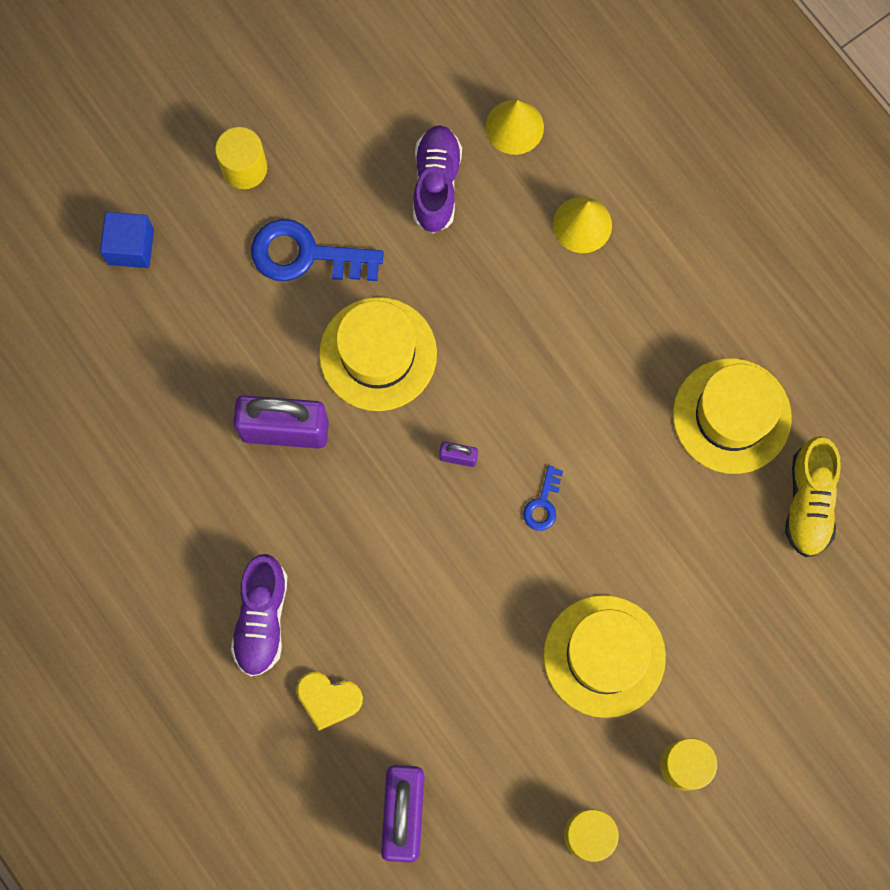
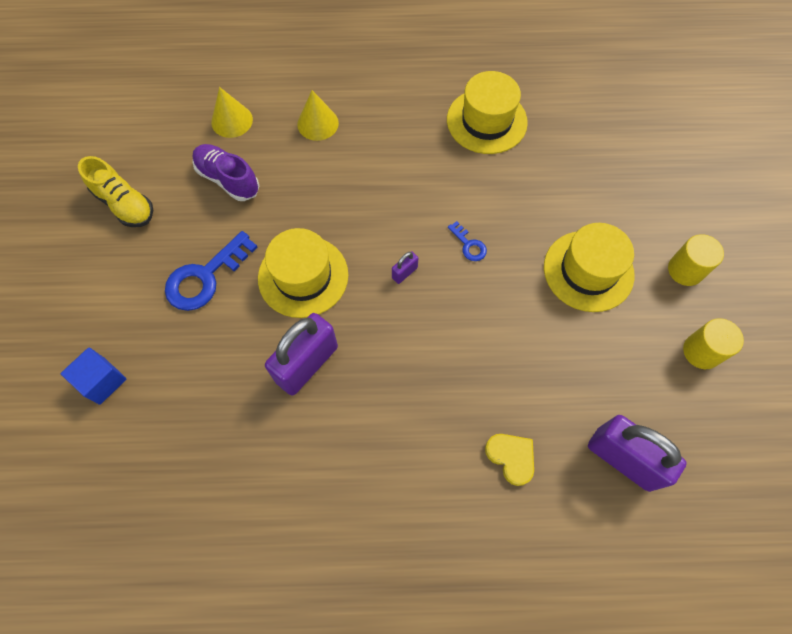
camera: 55 degrees left, 10 degrees down
yellow cylinder [215,127,267,189] -> none
purple shoe [231,554,287,676] -> none
yellow heart [296,672,363,731] -> yellow heart turned 90 degrees counterclockwise [485,434,534,486]
yellow shoe [785,436,841,557] -> yellow shoe moved to [78,156,153,227]

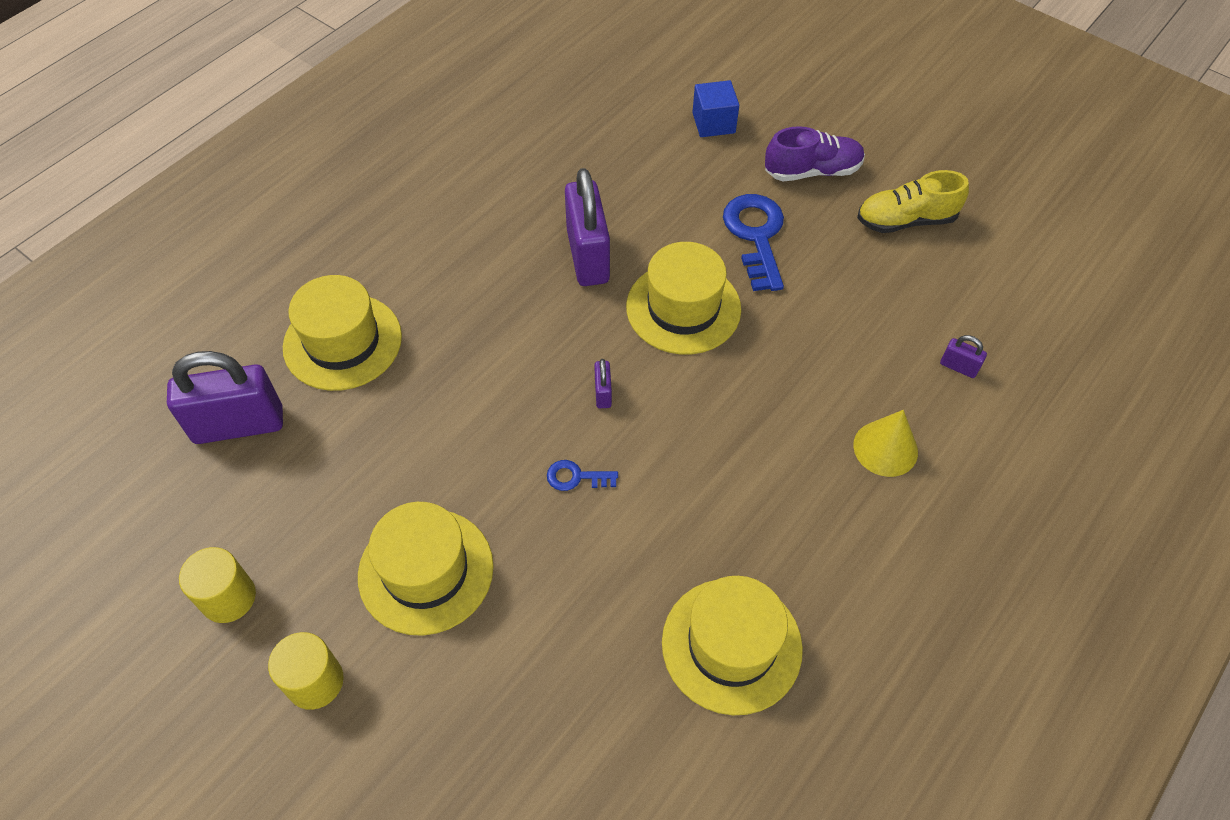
camera: 130 degrees right, 10 degrees down
purple shoe [192,144,260,201] -> purple shoe moved to [765,126,865,181]
yellow cone [211,87,253,138] -> purple padlock [940,335,987,378]
yellow heart [485,434,534,486] -> yellow hat [283,275,402,391]

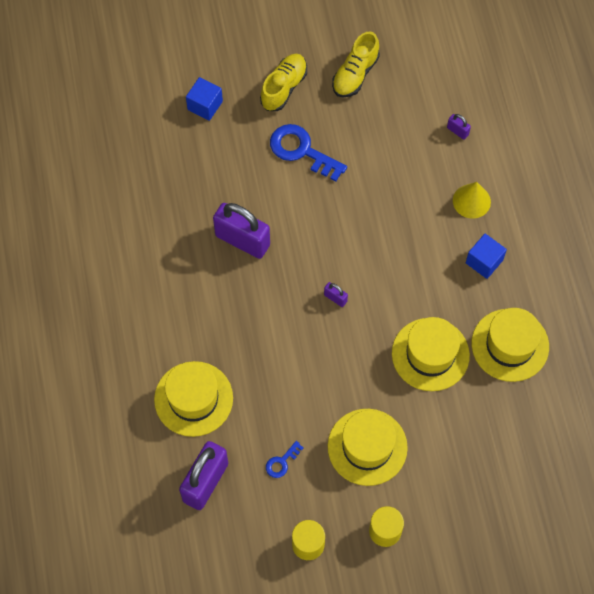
camera: 50 degrees left, 10 degrees up
blue key [547,460,618,491] -> blue key moved to [266,441,303,478]
yellow hat [626,242,741,355] -> yellow hat moved to [392,317,470,391]
purple shoe [765,126,865,181] -> yellow shoe [260,54,307,111]
purple padlock [940,335,987,378] -> purple padlock turned 60 degrees clockwise [447,114,471,140]
none -> blue cube [466,234,507,279]

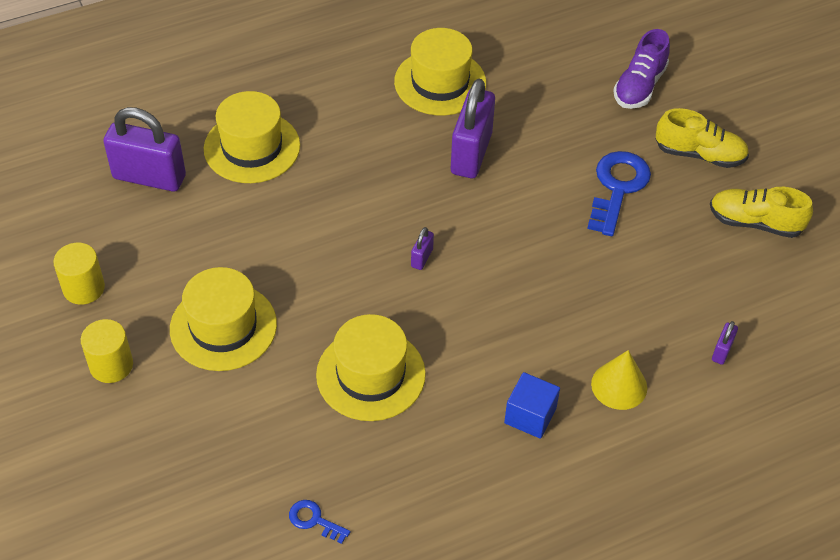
camera: 75 degrees right, 15 degrees down
blue cube [186,77,223,121] -> purple shoe [613,29,670,109]
blue key [266,441,303,478] -> blue key moved to [289,500,350,544]
yellow hat [472,308,549,382] -> yellow hat moved to [394,28,486,116]

